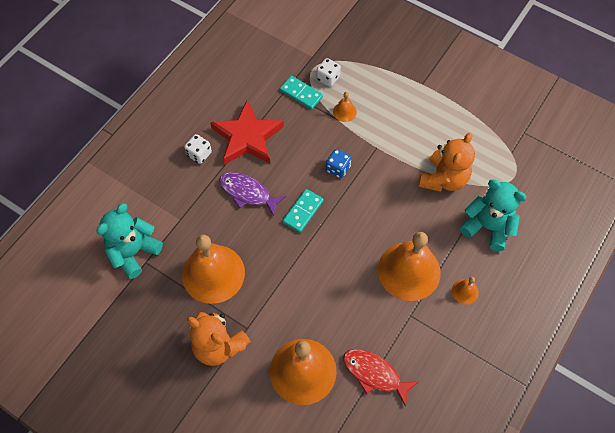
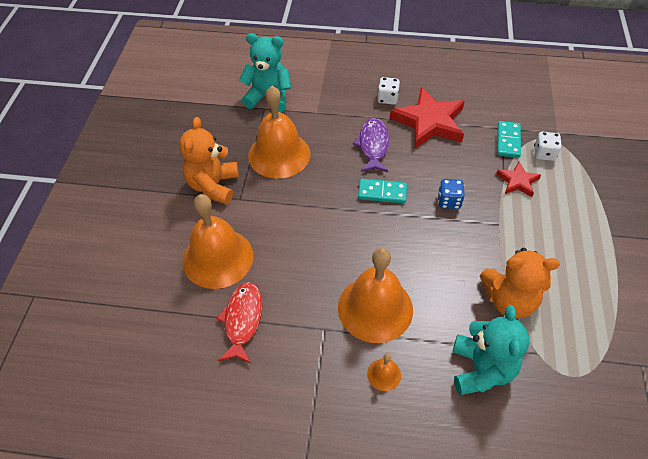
camera: 65 degrees right, 10 degrees down
orange bell [333,92,357,122] -> red star [496,162,541,197]

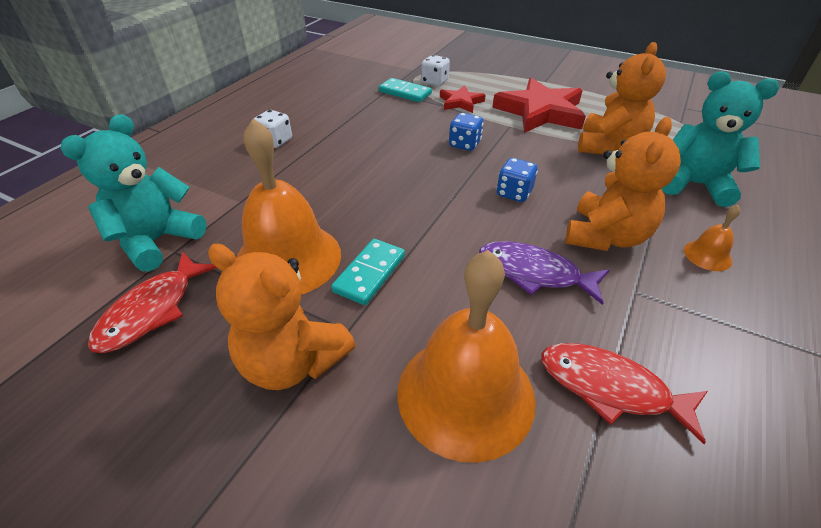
camera: 70 degrees left, 10 degrees down
orange bell [338,248,413,343] -> orange teddy bear [565,117,681,251]
purple fish [353,118,389,172] -> purple fish moved to [479,241,609,305]
turquoise domino [358,179,407,203] -> turquoise domino moved to [331,239,405,305]
red star [390,87,465,148] -> red star moved to [492,78,586,133]
none -> red fish [88,252,217,353]
none -> blue dice [497,158,538,202]

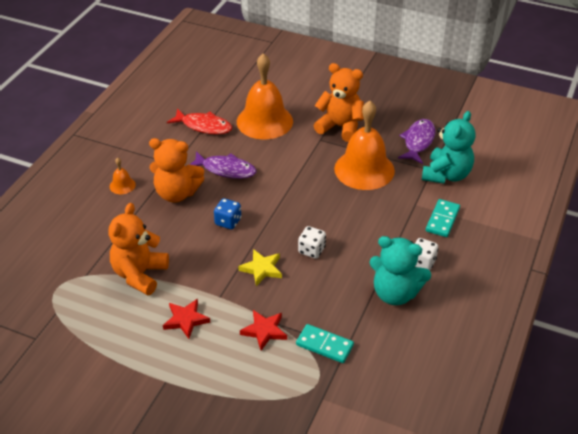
camera: 175 degrees right, 0 degrees up
red fish [88,252,217,353] -> purple fish [398,119,435,164]
turquoise domino [331,239,405,305] -> turquoise domino moved to [426,199,460,237]
white dice [421,55,450,86] -> white dice moved to [298,226,326,259]
blue dice [449,113,483,151] -> yellow star [238,249,282,286]
red star [492,78,586,133] -> red star [163,299,210,339], size x0.52
orange teddy bear [565,117,681,251] -> orange teddy bear turned 105 degrees counterclockwise [149,138,204,202]
turquoise teddy bear [662,71,779,207] -> turquoise teddy bear moved to [369,236,431,305]

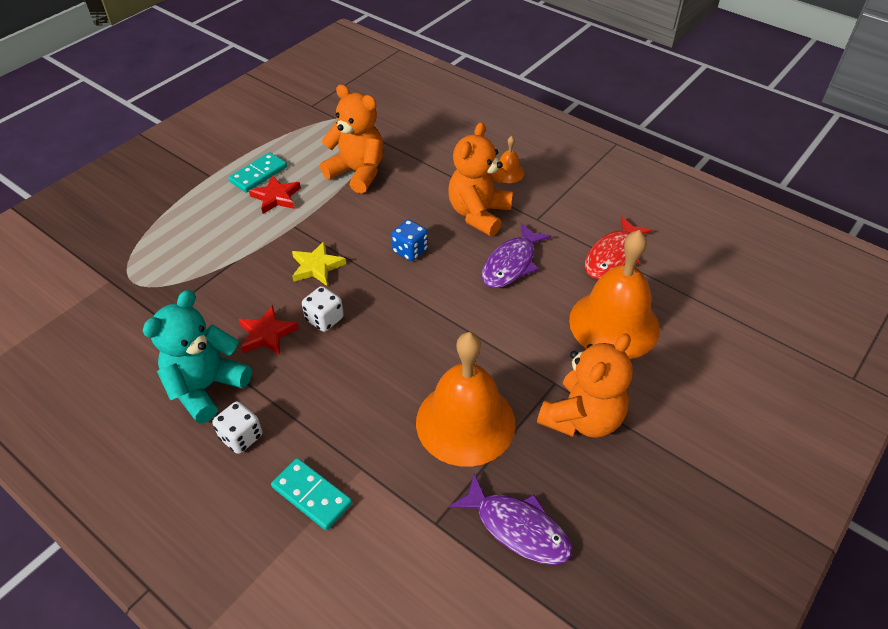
camera: 105 degrees right, 5 degrees up
red star [240,310,287,351] -> red star moved to [238,305,299,355]
turquoise domino [296,324,354,363] -> turquoise domino moved to [228,152,287,192]
turquoise teddy bear [422,111,475,184] -> none

